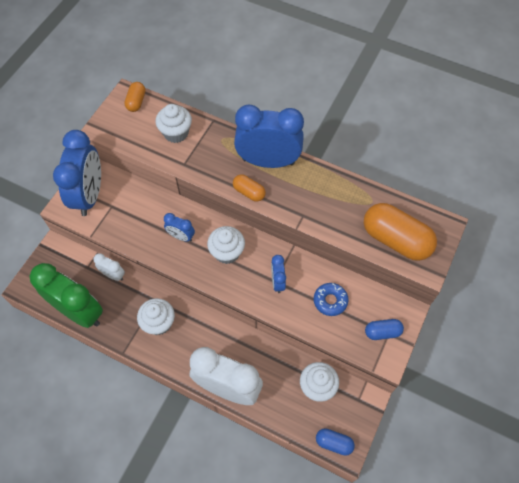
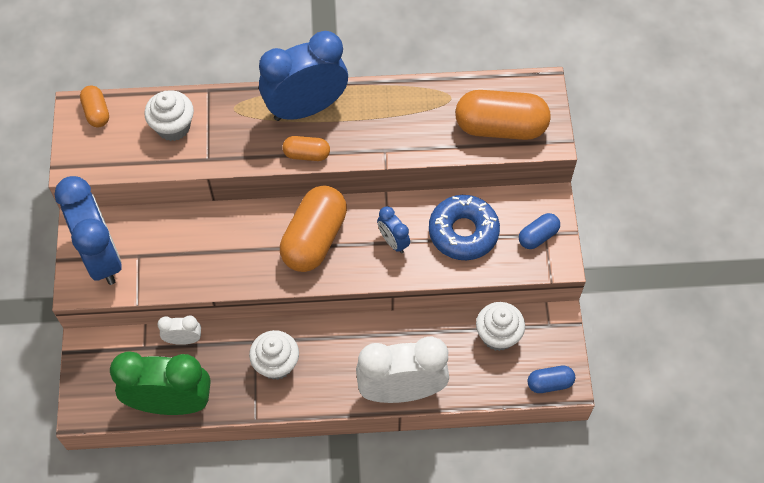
camera: 30 degrees left, 0 degrees up
blue clock [164,213,195,241] -> none
white cupcake [207,226,245,264] -> orange capsule [280,186,347,272]
blue donut [314,283,349,316] -> blue donut [429,195,500,260], size x1.62

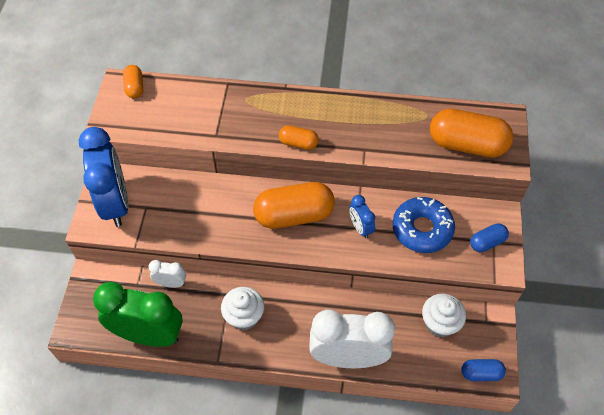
camera: 10 degrees right, 5 degrees down
white cupcake [144,90,194,141] -> none
blue clock [259,31,348,121] -> none
orange capsule [280,186,347,272] -> orange capsule turned 45 degrees clockwise [253,182,335,229]

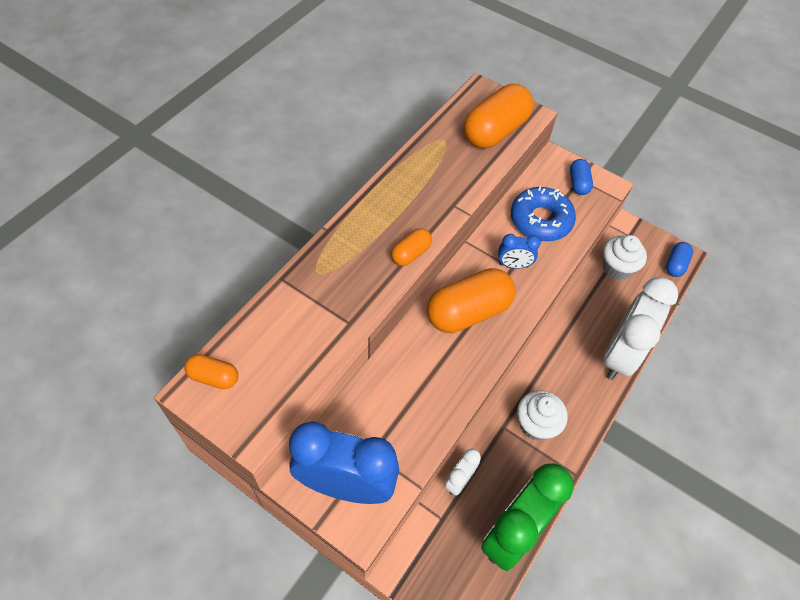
camera: 65 degrees left, 0 degrees up
orange capsule [253,182,335,229] -> orange capsule turned 45 degrees clockwise [427,268,516,333]

